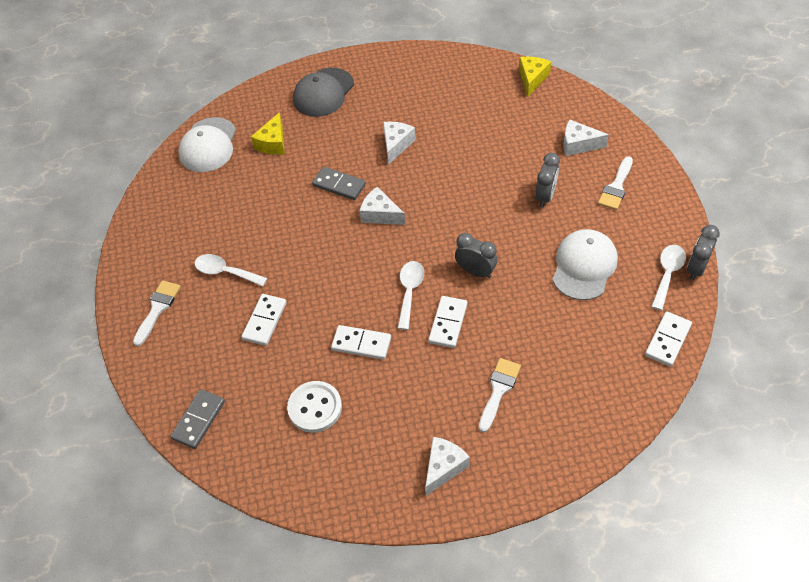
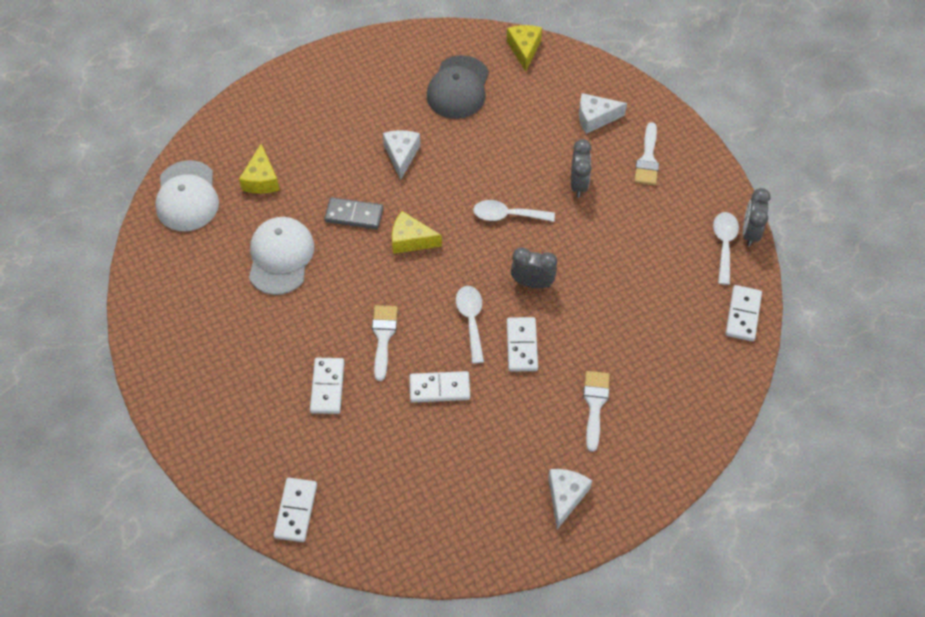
camera: 20 degrees left, 5 degrees up
white brush [133,280,181,346] -> white brush moved to [372,305,398,381]
grey domino [170,389,225,449] -> white domino [274,478,317,542]
white spoon [194,254,267,287] -> white spoon moved to [473,200,555,222]
white button [287,381,342,433] -> none
grey cap [293,68,354,117] -> grey cap moved to [426,55,489,119]
white cheese [360,187,405,225] -> yellow cheese [392,211,442,254]
white cap [552,229,618,300] -> white cap moved to [249,217,314,295]

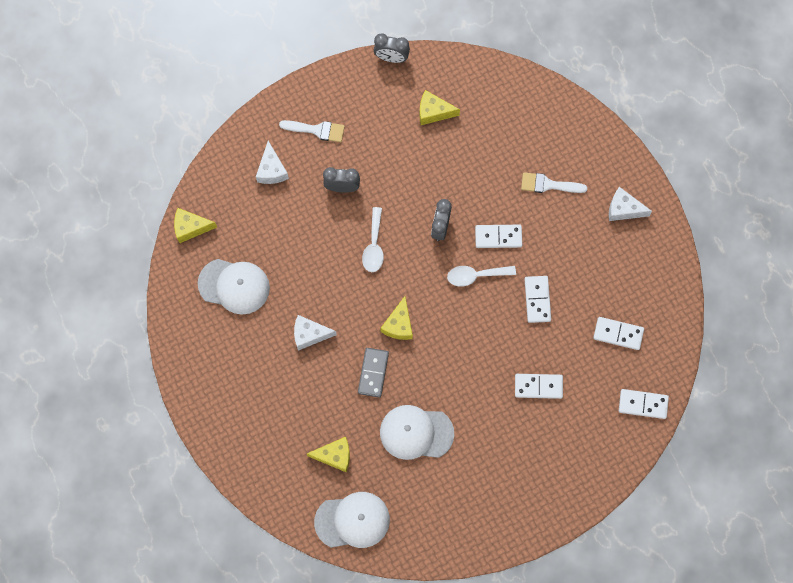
camera: 90 degrees left, 15 degrees up
white brush [372,305,398,381] -> none
grey cap [426,55,489,119] -> white cap [198,259,270,315]
white spoon [713,212,739,285] -> none
white domino [726,285,762,341] -> white domino moved to [593,317,644,350]
none -> yellow cheese [420,90,460,125]

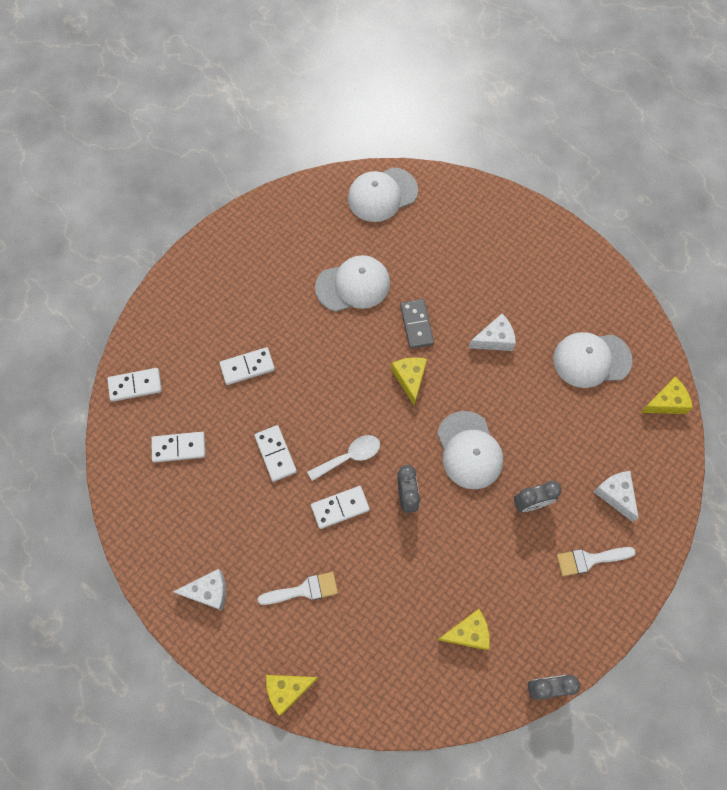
camera: 160 degrees right, 5 degrees down
yellow cheese [307,437,350,472] -> yellow cheese moved to [266,675,319,716]
white spoon [362,207,384,272] -> white cap [437,411,503,489]

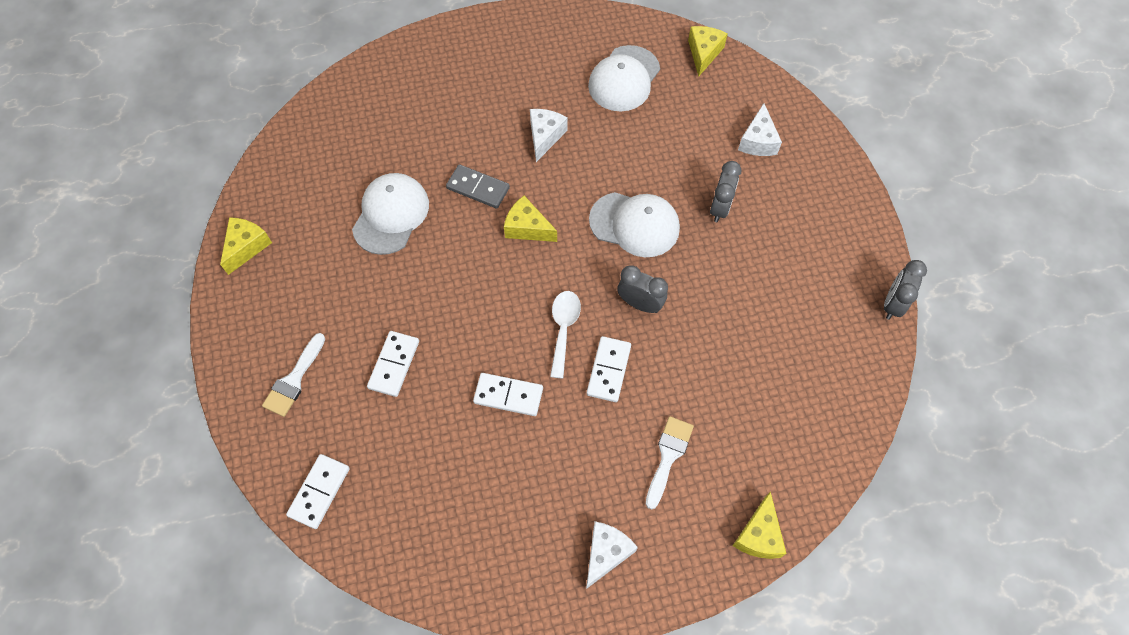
camera: 55 degrees left, 5 degrees down
white domino [151,432,206,462] -> none
white cap [348,167,418,222] -> none
yellow cheese [437,609,490,650] -> yellow cheese moved to [220,217,272,275]
white brush [557,547,636,576] -> white brush moved to [262,333,325,417]
white cheese [593,471,639,522] -> white cheese turned 90 degrees counterclockwise [738,103,782,156]

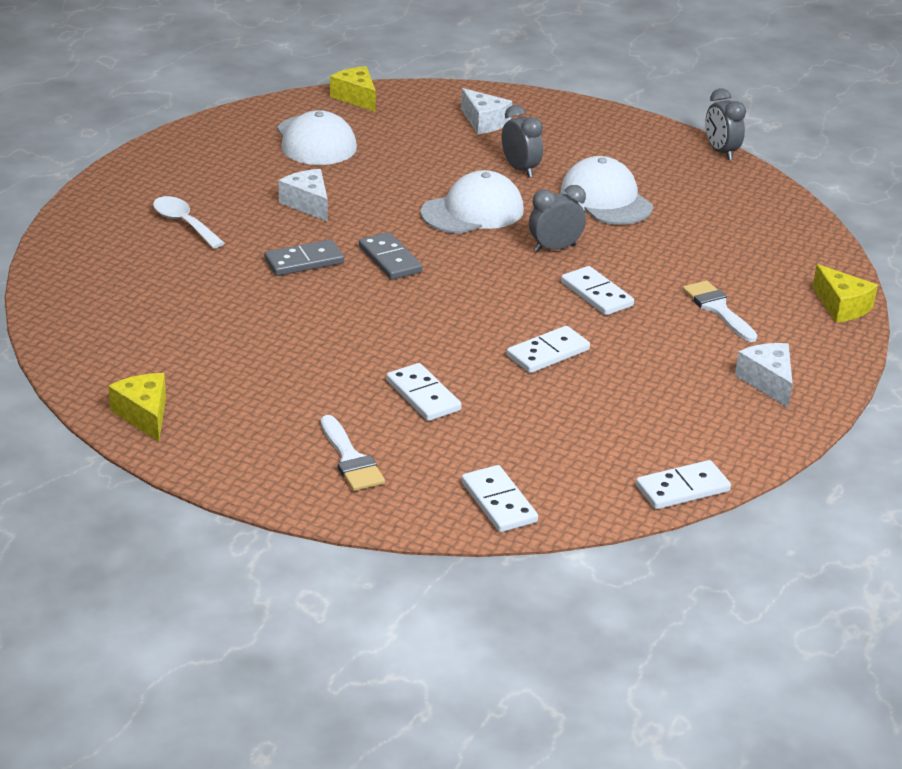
camera: 50 degrees left, 30 degrees down
white cap [352,173,429,255] -> white cap moved to [560,156,653,225]
yellow cheese [504,196,557,242] -> grey domino [359,232,423,280]
white spoon [550,291,581,379] -> white spoon moved to [153,196,225,248]
none -> white domino [636,460,731,509]

